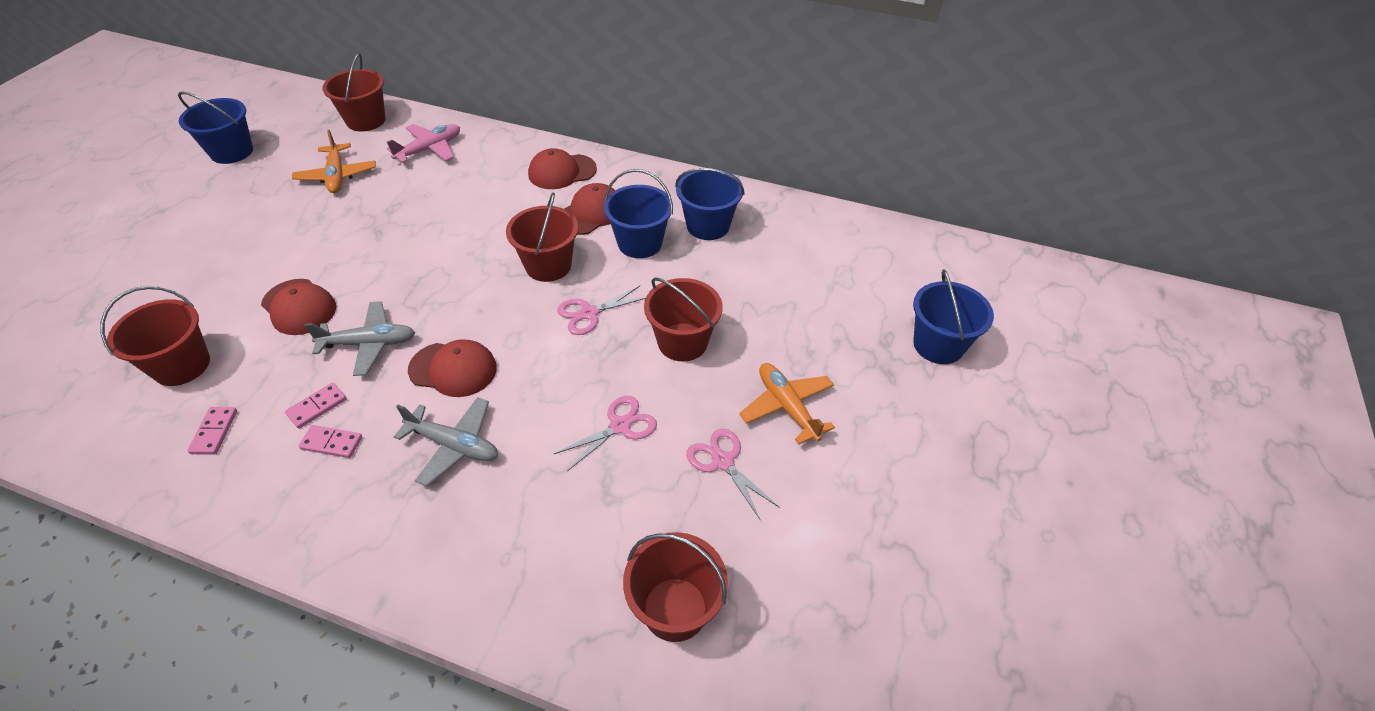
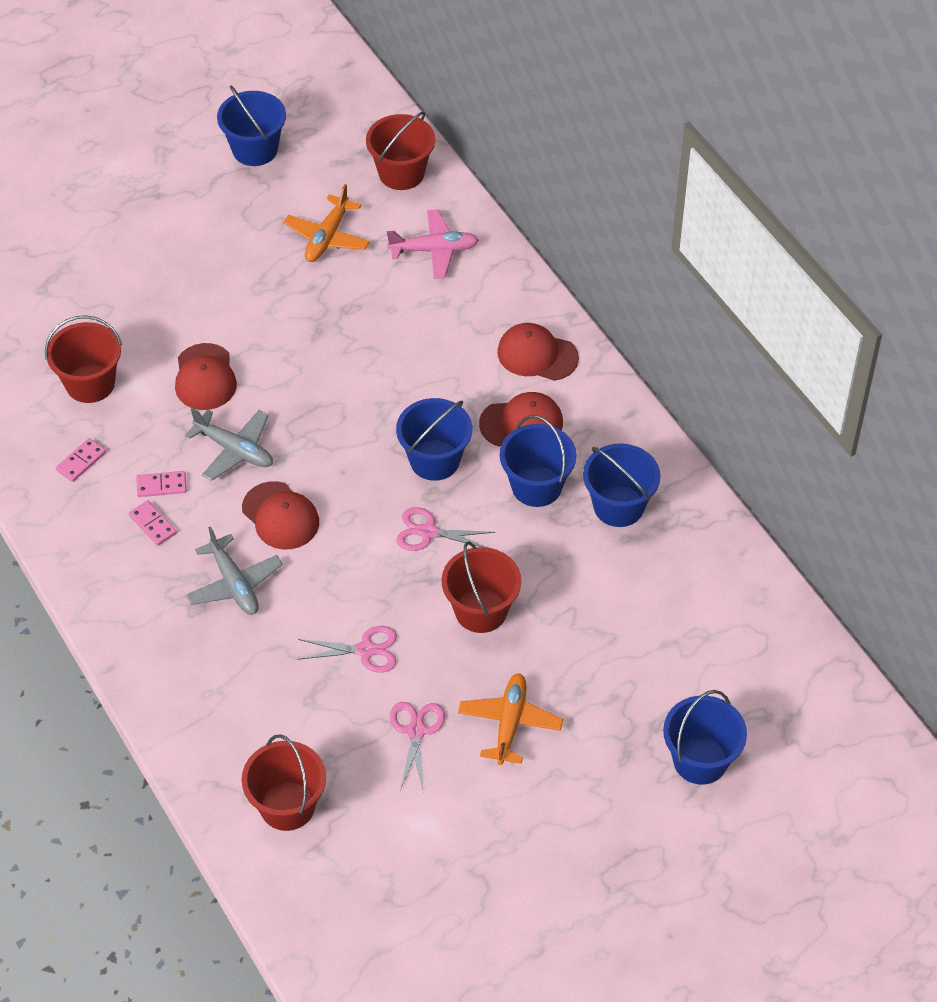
camera: 40 degrees right, 5 degrees up
red bucket [506,193,578,282] -> blue bucket [396,398,472,481]

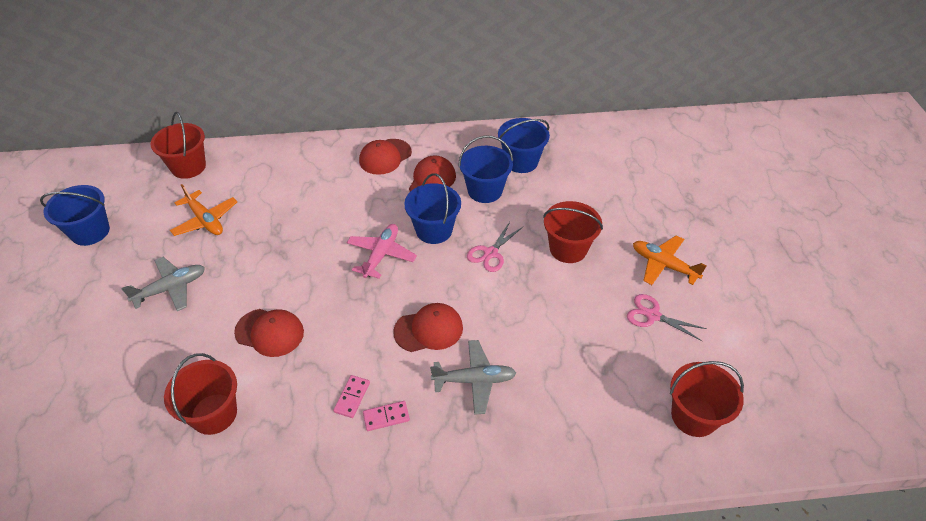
camera: 65 degrees left, 5 degrees down
pink domino [56,438,106,482] -> none
grey plane [185,408,273,481] -> grey plane moved to [121,257,205,311]
pink scissors [297,626,397,673] -> none
pink plane [387,209,479,279] -> pink plane moved to [347,224,417,279]
blue bucket [663,690,747,784] -> none

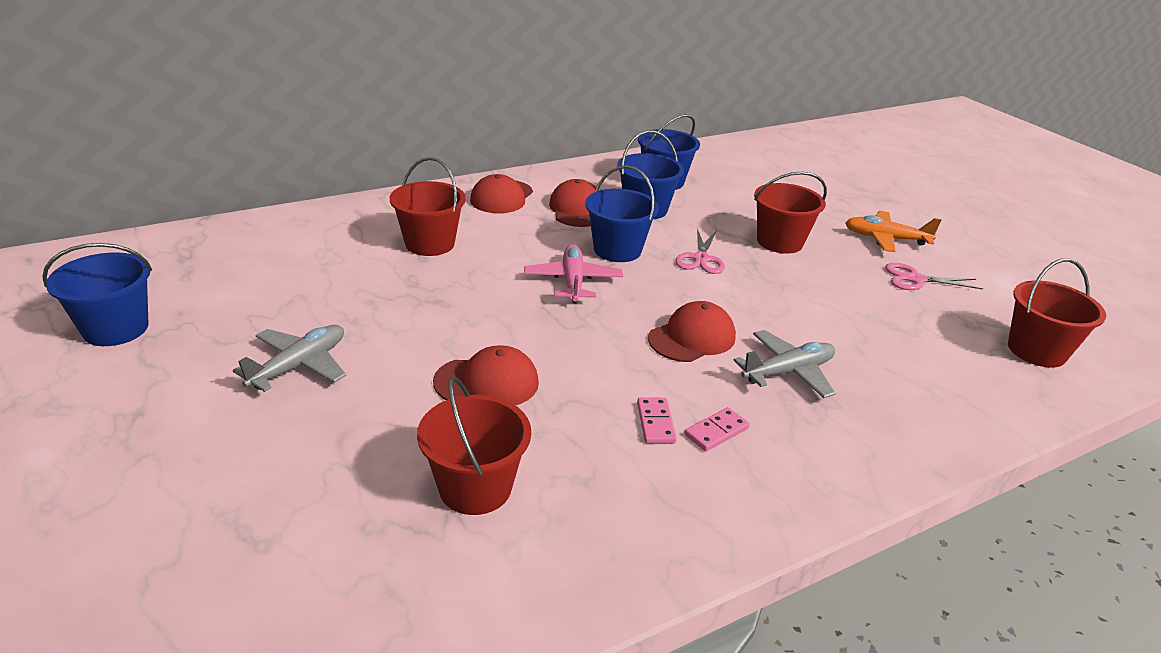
camera: 25 degrees left, 15 degrees down
red bucket [150,112,206,179] -> red bucket moved to [390,157,466,256]
orange plane [170,184,237,236] -> none

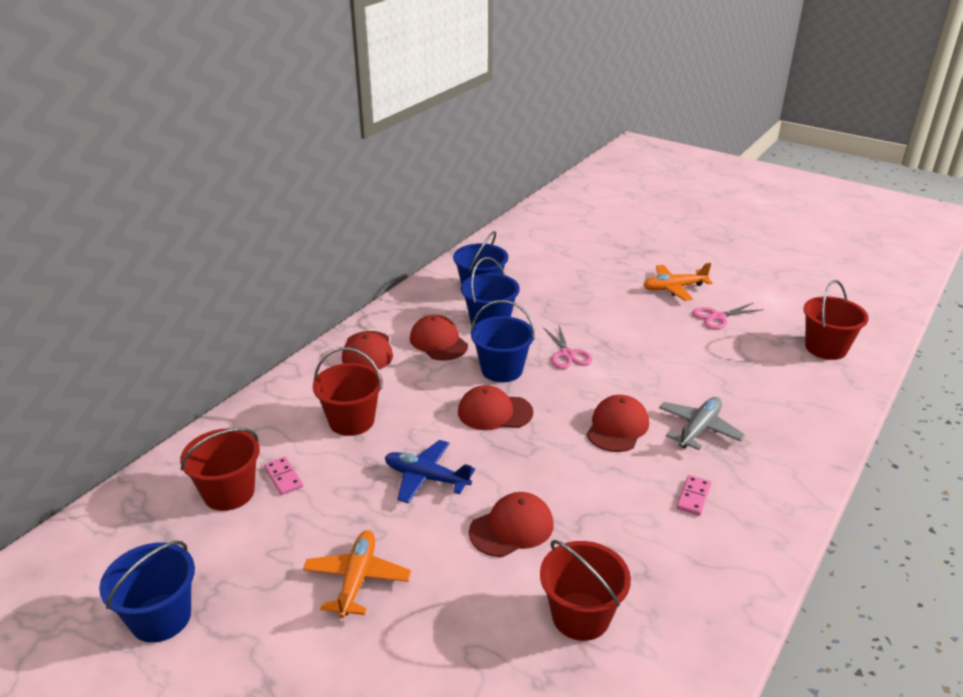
camera: 25 degrees left, 0 degrees up
grey plane [233,325,346,392] -> orange plane [303,530,411,618]
pink plane [524,244,623,303] -> red cap [458,385,533,430]
pink domino [637,398,677,444] -> pink domino moved to [264,457,303,495]
red bucket [754,172,827,254] -> red bucket moved to [180,428,260,511]
none -> blue plane [385,440,475,503]

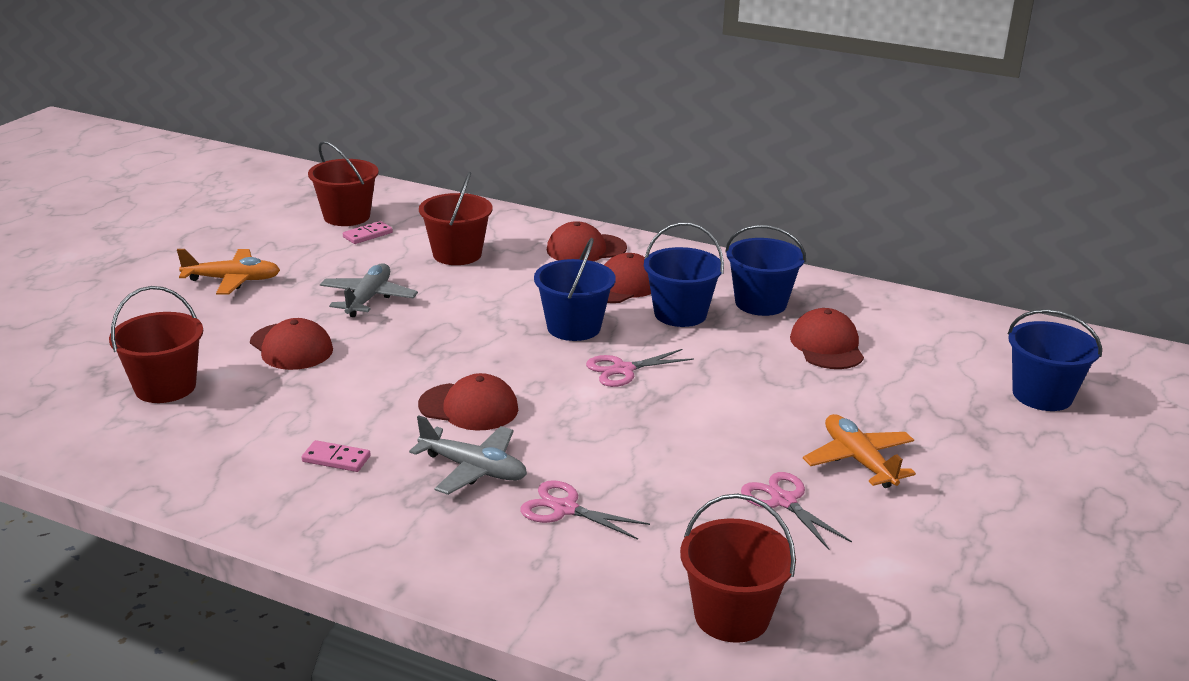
camera: 80 degrees right, 5 degrees down
blue bucket [99,541,195,643] -> blue bucket moved to [1008,309,1102,411]
blue plane [385,440,475,503] -> grey plane [320,263,418,317]
red cap [458,385,533,430] -> red cap moved to [790,308,864,369]
none -> pink scissors [520,480,650,540]

